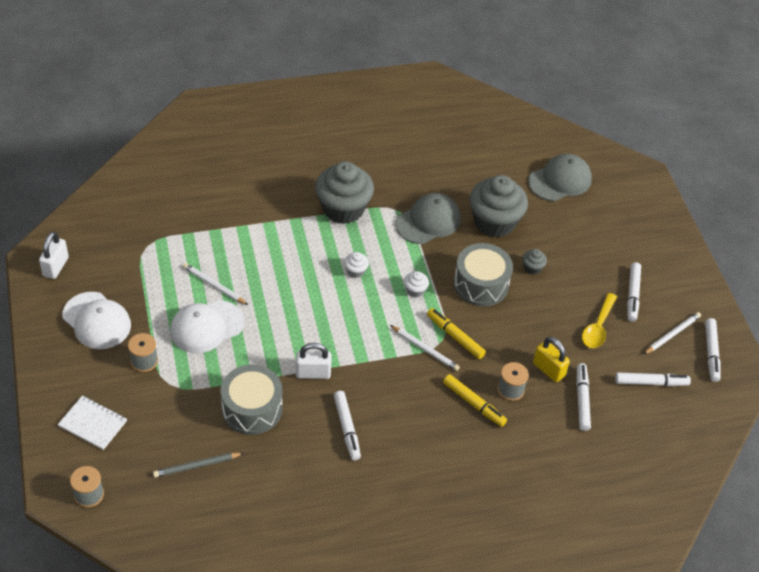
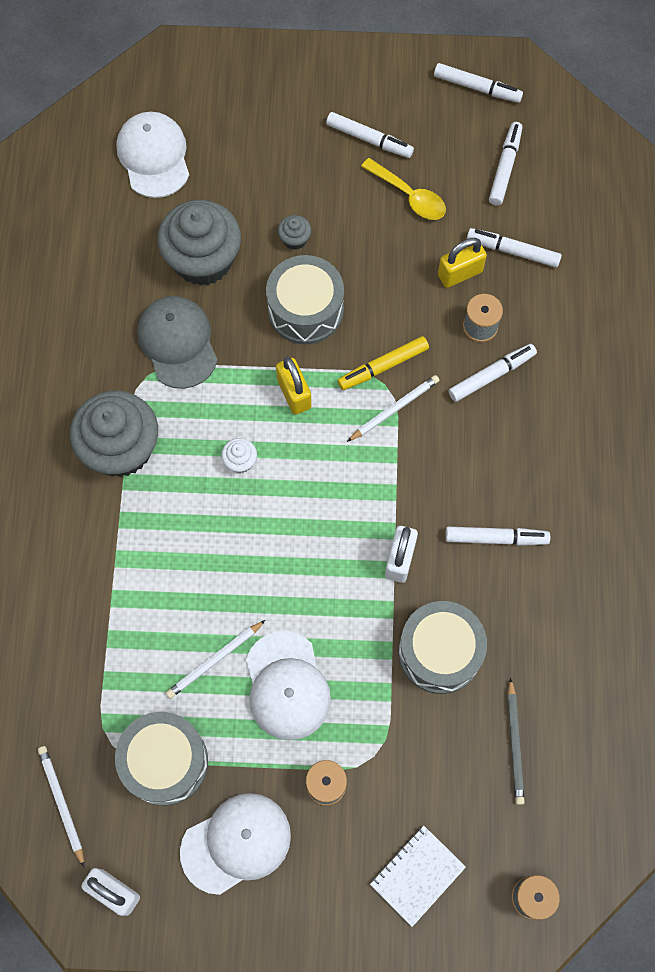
camera: 70 degrees left, 20 degrees up
white cupcake [404,271,429,297] -> yellow padlock [276,357,311,415]
yellow marker [443,374,507,427] -> white marker [448,344,537,402]
grey cap [528,154,592,201] -> white cap [116,112,189,198]
white pencil [644,312,701,354] -> white pencil moved to [38,746,84,867]
none -> grey drum [115,712,208,806]

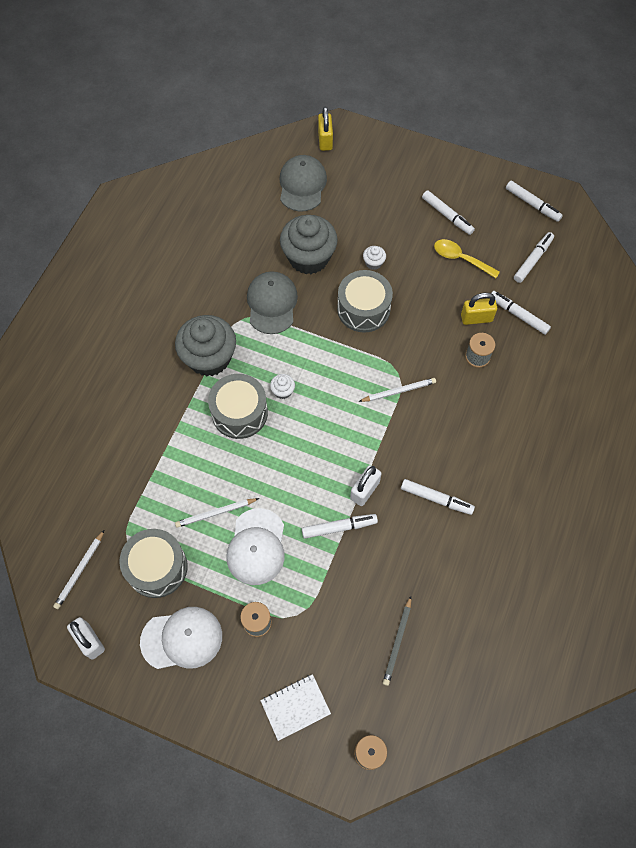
camera: 20 degrees right, 5 degrees down
white pencil [38,746,84,867] -> white pencil turned 150 degrees counterclockwise [53,530,104,609]
white cap [116,112,189,198] -> grey cap [280,155,327,212]
yellow padlock [276,357,311,415] -> yellow padlock moved to [318,107,333,151]
grey cupcake [278,215,311,250] -> white cupcake [363,246,386,270]
yellow marker [338,336,429,390] -> none
yellow spoon [361,158,446,220] -> yellow spoon turned 150 degrees clockwise [434,239,500,278]
grey drum [399,601,487,694] -> grey drum moved to [208,374,268,439]
white marker [448,344,537,402] -> white marker moved to [302,514,378,539]

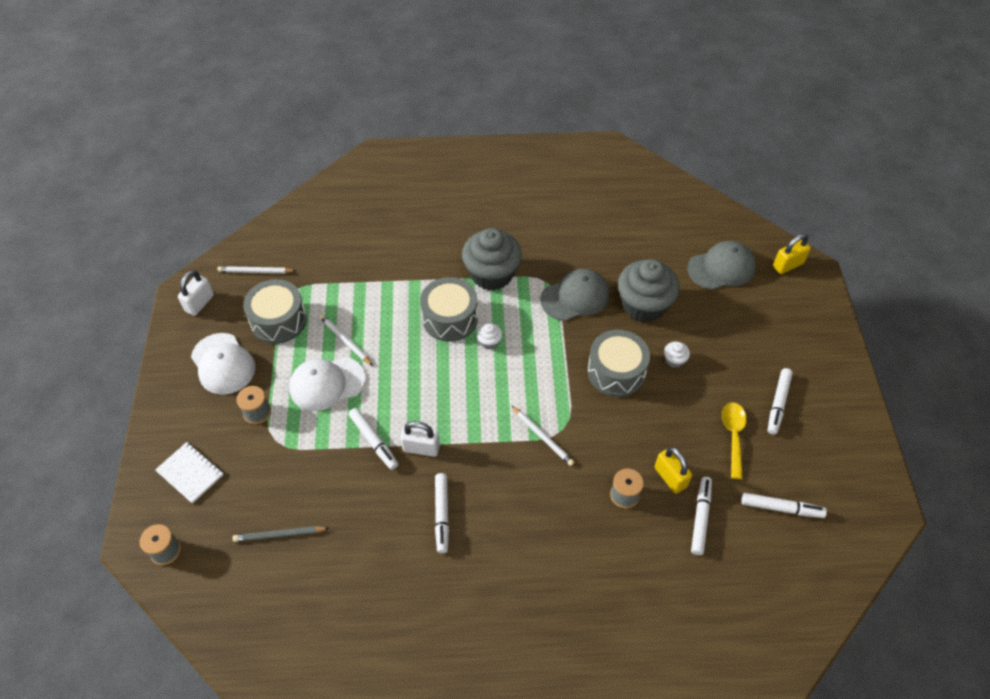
camera: 65 degrees right, 10 degrees down
white marker [506,181,563,222] -> none

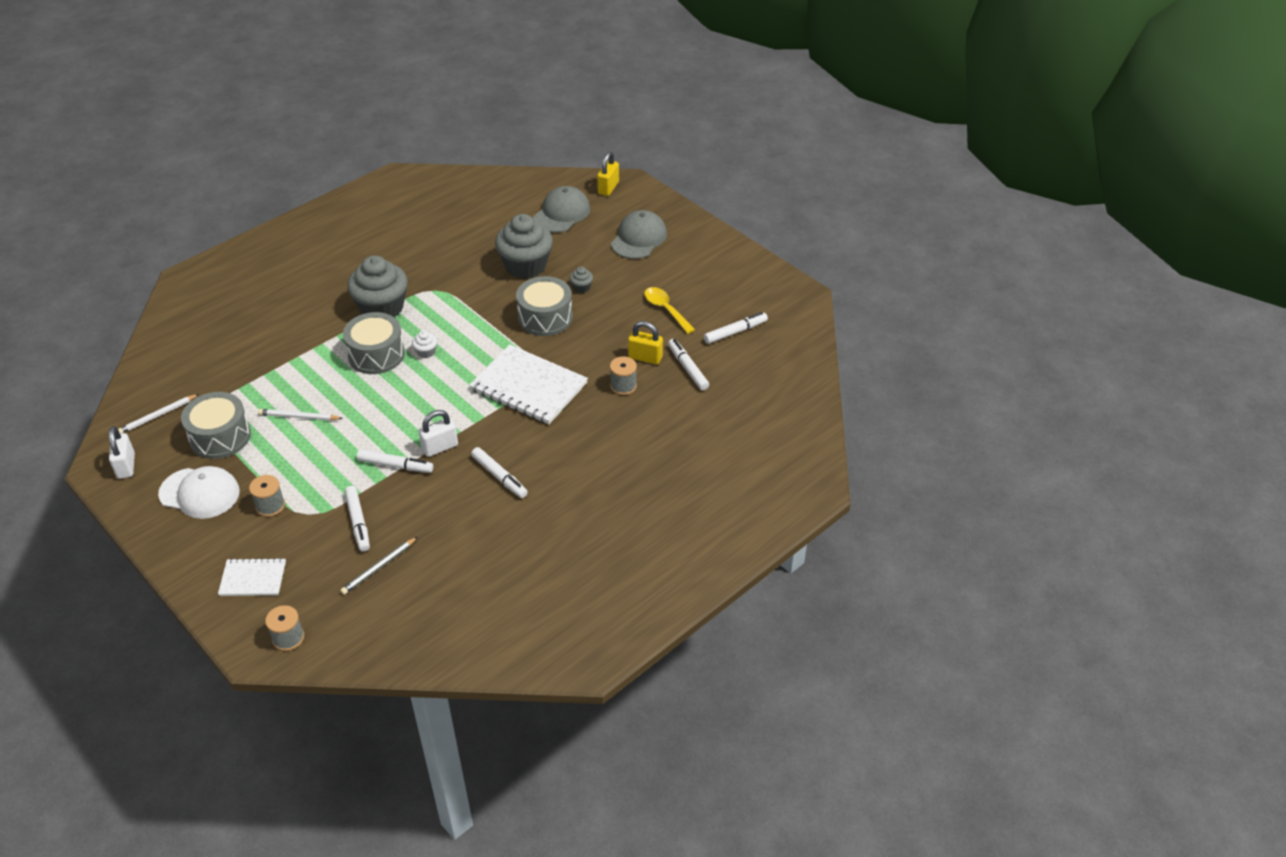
camera: 40 degrees left, 10 degrees down
white cap [289,357,366,411] -> none
white pencil [511,405,574,466] -> white notebook [469,345,588,424]
grey cap [540,269,610,321] -> grey cap moved to [611,210,667,259]
white cupcake [664,341,690,368] -> grey cupcake [569,267,593,293]
white marker [767,368,793,435] -> white marker moved to [344,486,370,552]

